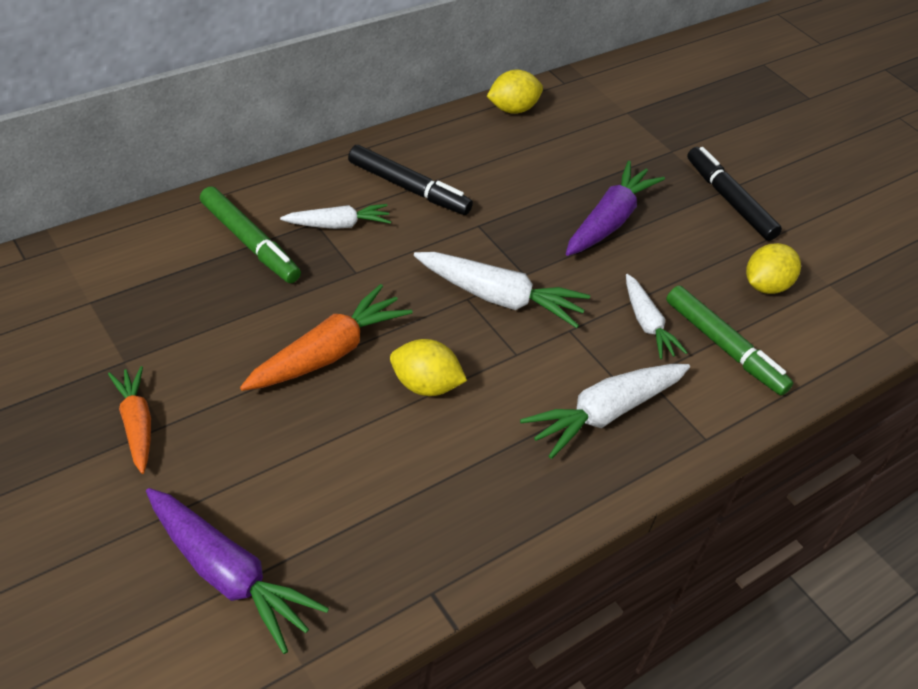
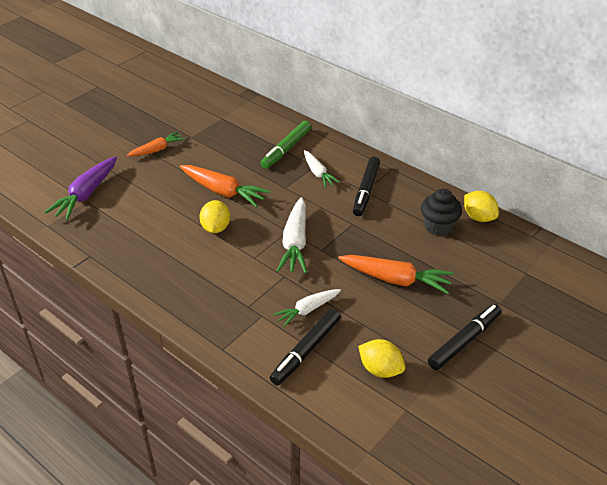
camera: 80 degrees right, 5 degrees down
white carrot [520,364,690,459] -> none
purple carrot [566,161,665,256] -> orange carrot [338,255,454,294]
green marker [666,285,793,396] -> black marker [270,309,341,385]
none -> black cupcake [421,189,462,236]

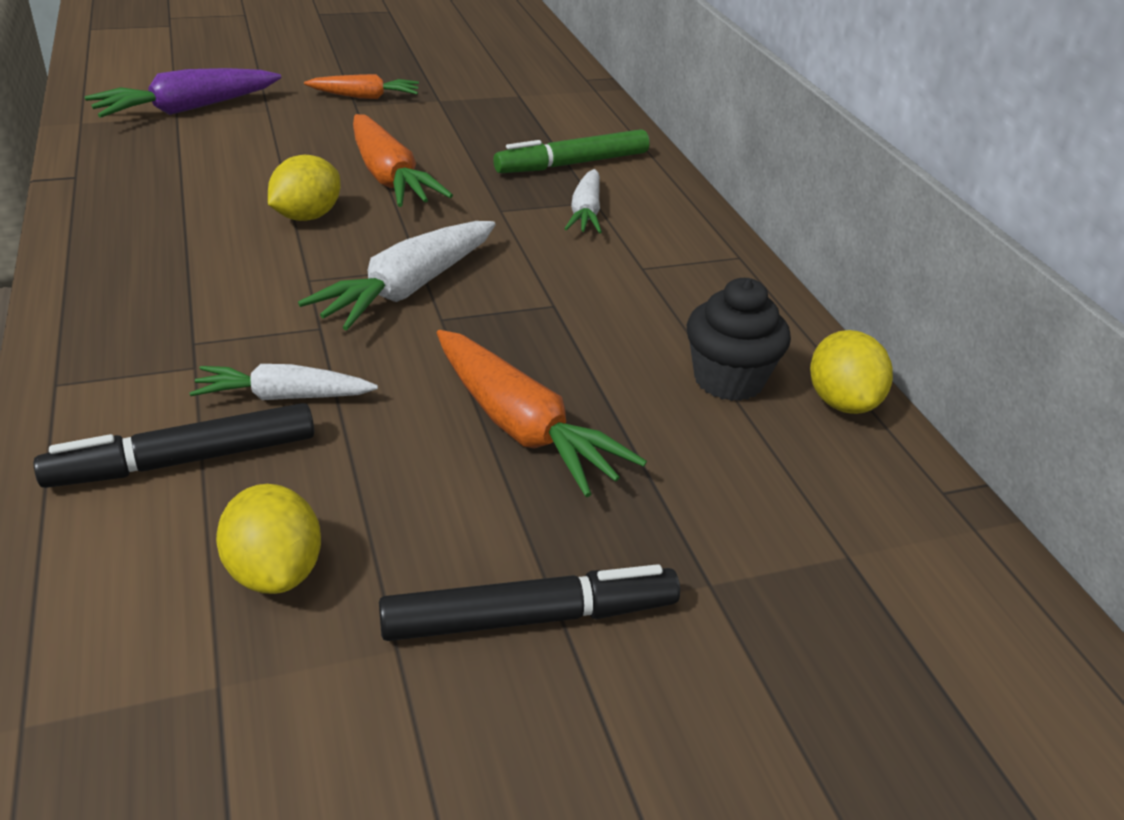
camera: 30 degrees right, 5 degrees down
black marker [353,157,380,216] -> none

